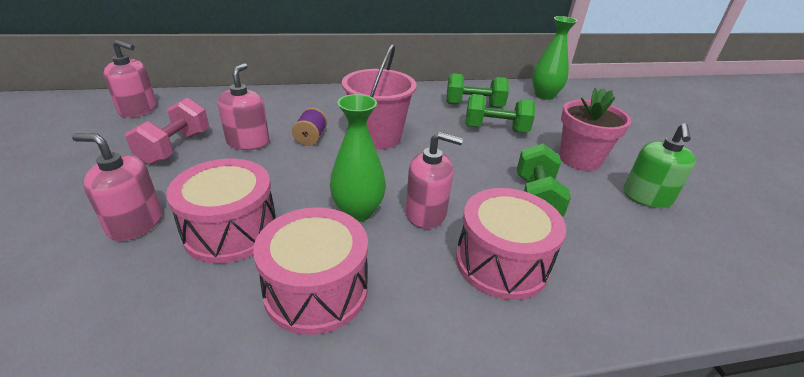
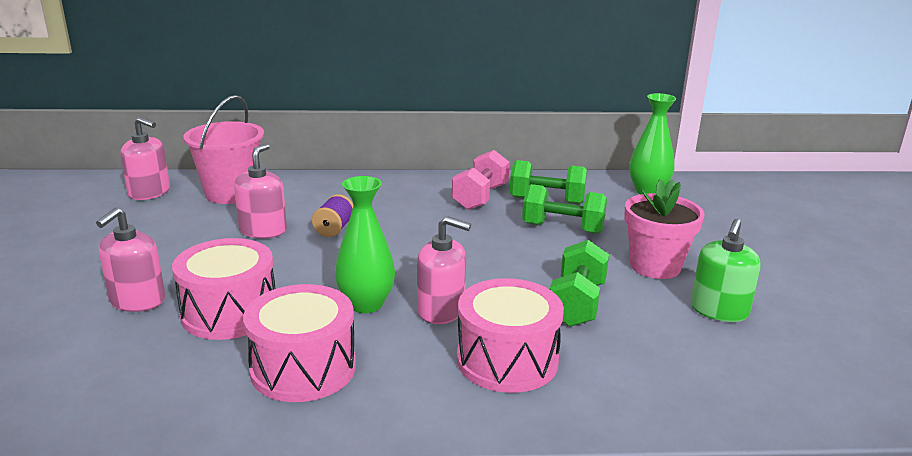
camera: 10 degrees right, 10 degrees down
pink soap dispenser [72,133,162,241] -> pink soap dispenser turned 90 degrees counterclockwise [96,208,165,312]
pink dumbbell [125,98,209,165] -> pink dumbbell moved to [452,150,510,210]
pink bucket [342,44,417,149] -> pink bucket moved to [183,95,264,204]

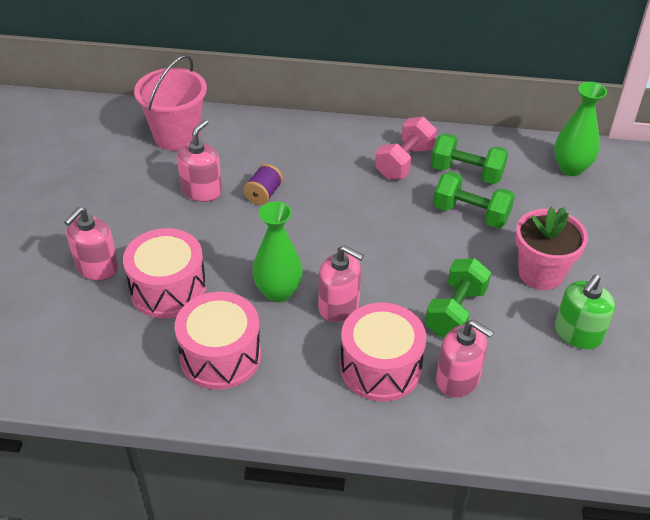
camera: 10 degrees right, 20 degrees up
pink soap dispenser [120,117,170,200] -> pink soap dispenser moved to [436,320,494,398]

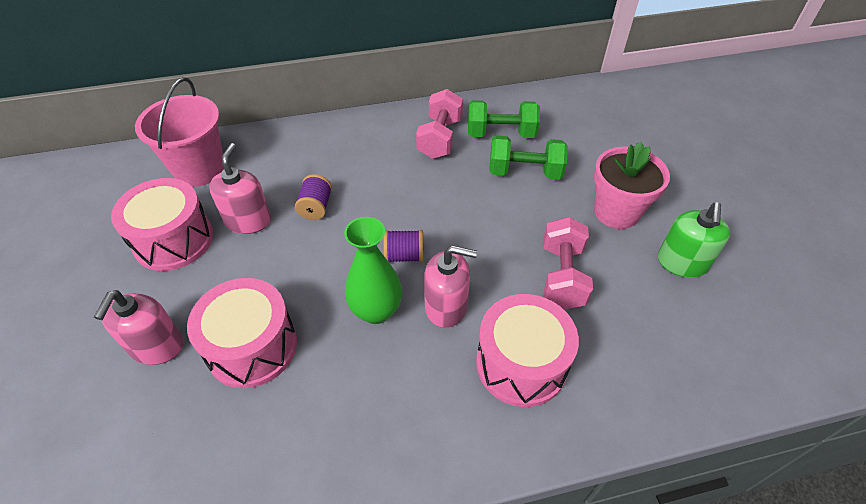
camera: 20 degrees left, 5 degrees up
pink drum [175,292,261,390] -> pink drum moved to [111,178,213,271]
green dumbbell [425,258,491,338] -> pink dumbbell [543,217,593,310]
pink soap dispenser [436,320,494,398] -> none
green vase [554,82,607,176] -> none
none -> purple spool [383,230,424,262]

